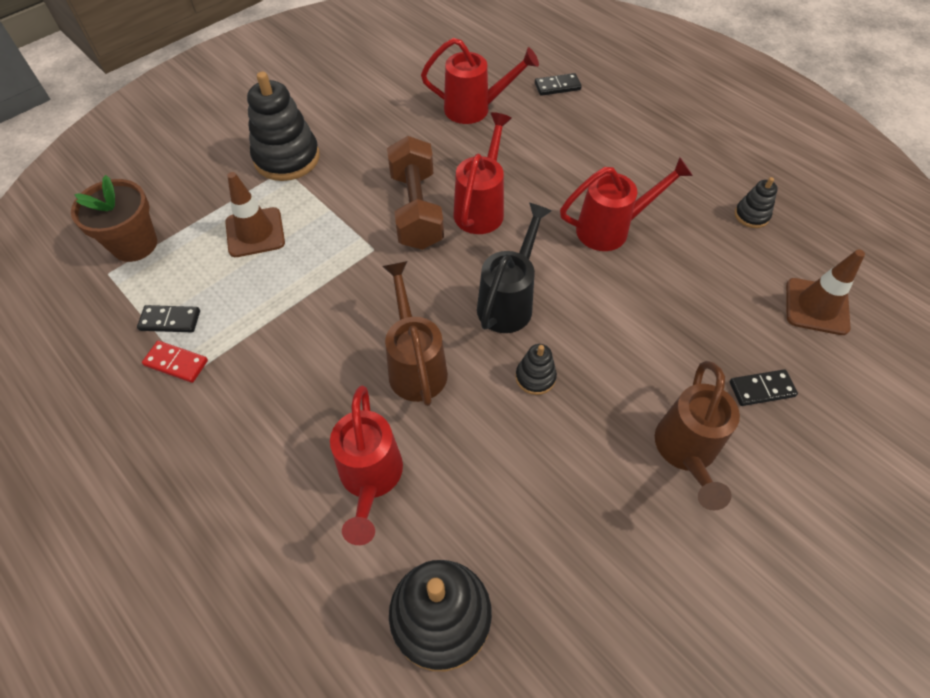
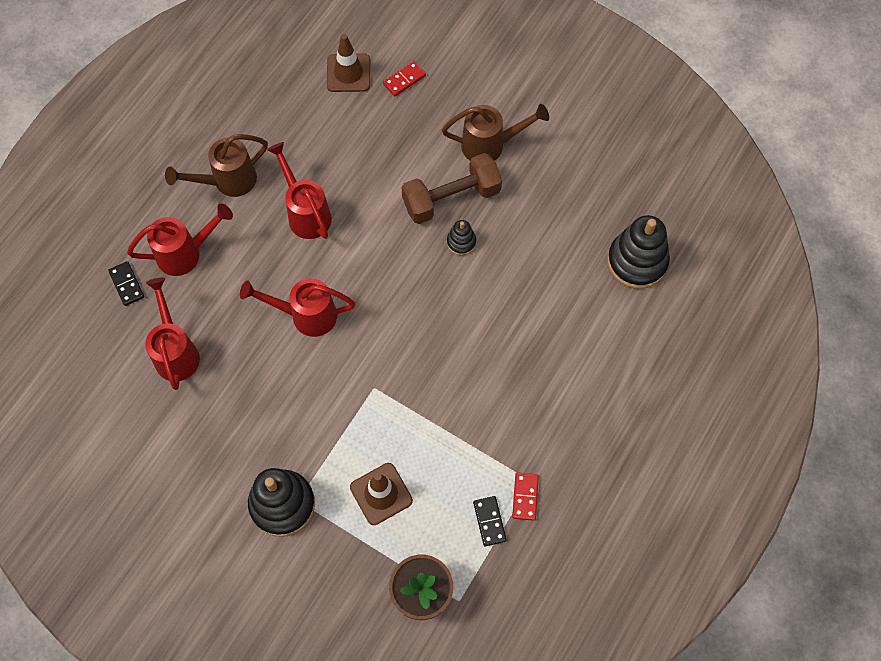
camera: 105 degrees left, 10 degrees up
red watering can [330,385,403,545] -> red watering can moved to [127,203,233,276]
brown watering can [382,261,448,406] -> brown watering can moved to [165,134,268,197]
brown dumbbell [387,136,444,250] -> brown dumbbell moved to [402,153,502,224]
black watering can [477,203,552,333] -> none
black domino [729,369,798,406] -> none
black stacking toy [735,177,778,228] -> none
none -> red domino [383,61,426,96]

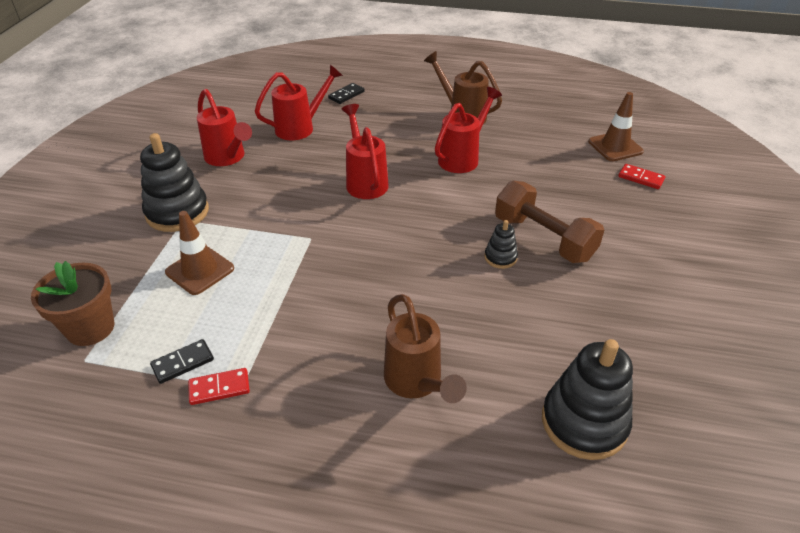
camera: 70 degrees right, 25 degrees down
red watering can [127,203,233,276] -> red watering can moved to [197,89,252,166]
brown watering can [442,104,549,161] -> brown watering can moved to [384,294,467,403]

